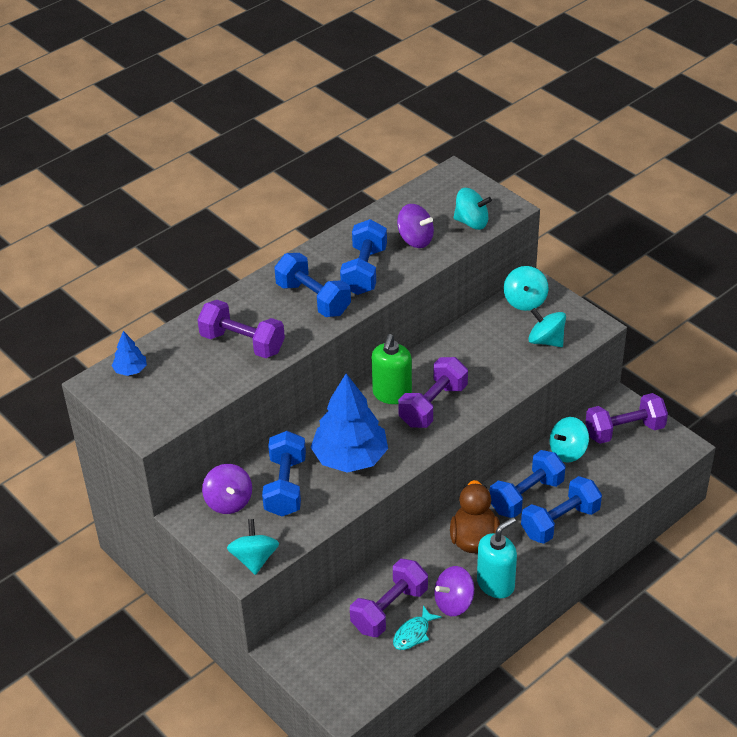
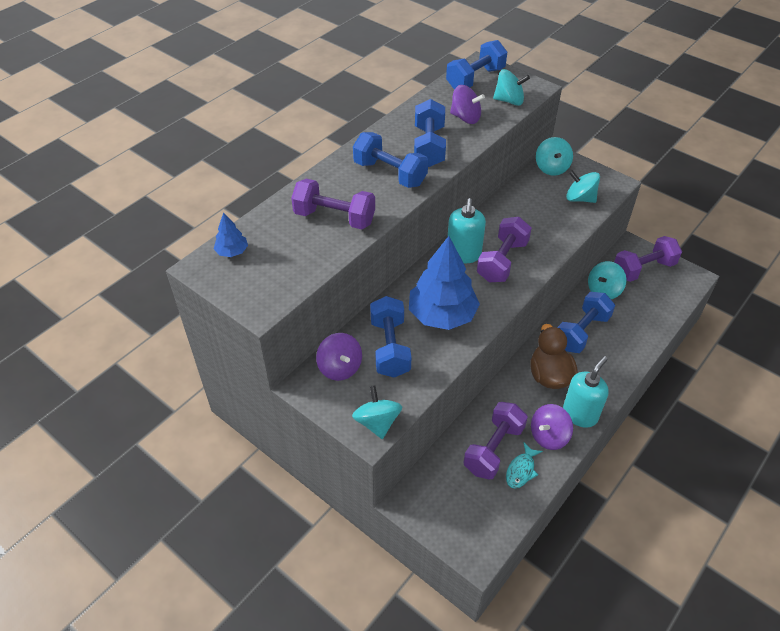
camera: 10 degrees left, 5 degrees up
green soap dispenser [371,334,412,404] -> turquoise soap dispenser [447,198,486,263]
blue dumbbell [521,476,602,544] -> blue dumbbell moved to [446,40,507,90]

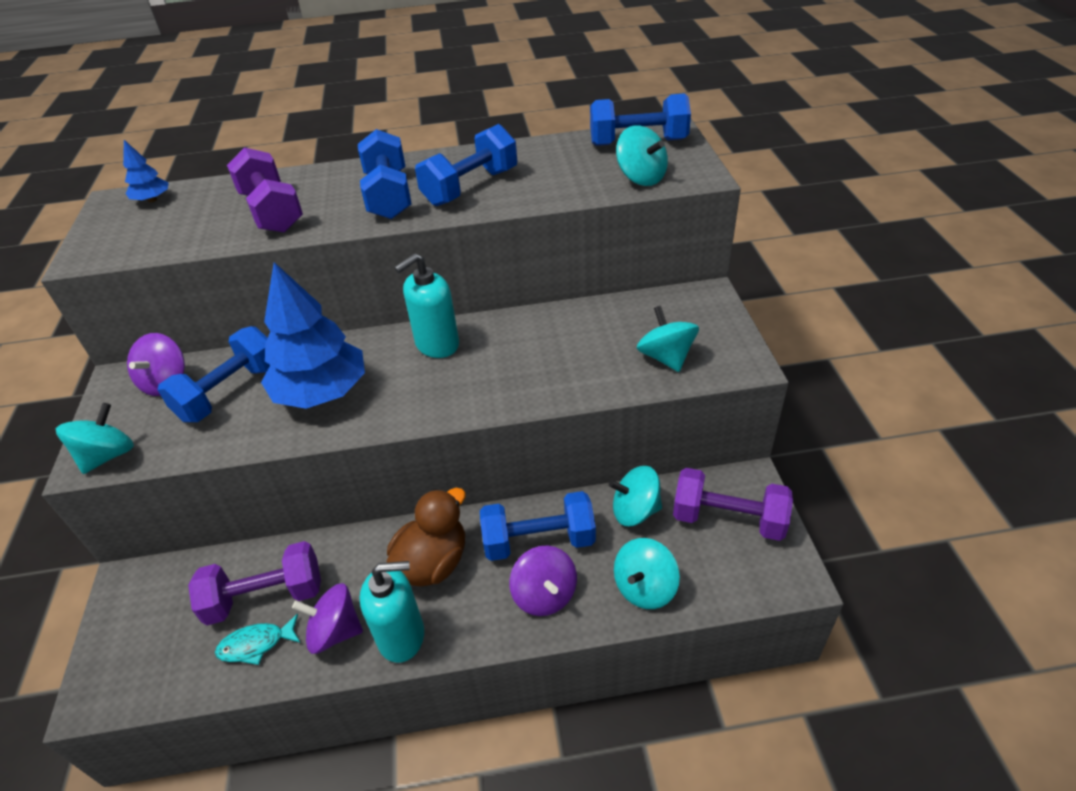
camera: 45 degrees right, 5 degrees down
purple spinning top [450,85,485,124] -> purple spinning top moved to [510,545,577,616]
purple dumbbell [477,217,532,282] -> none
turquoise spinning top [536,137,573,176] -> turquoise spinning top moved to [614,538,680,609]

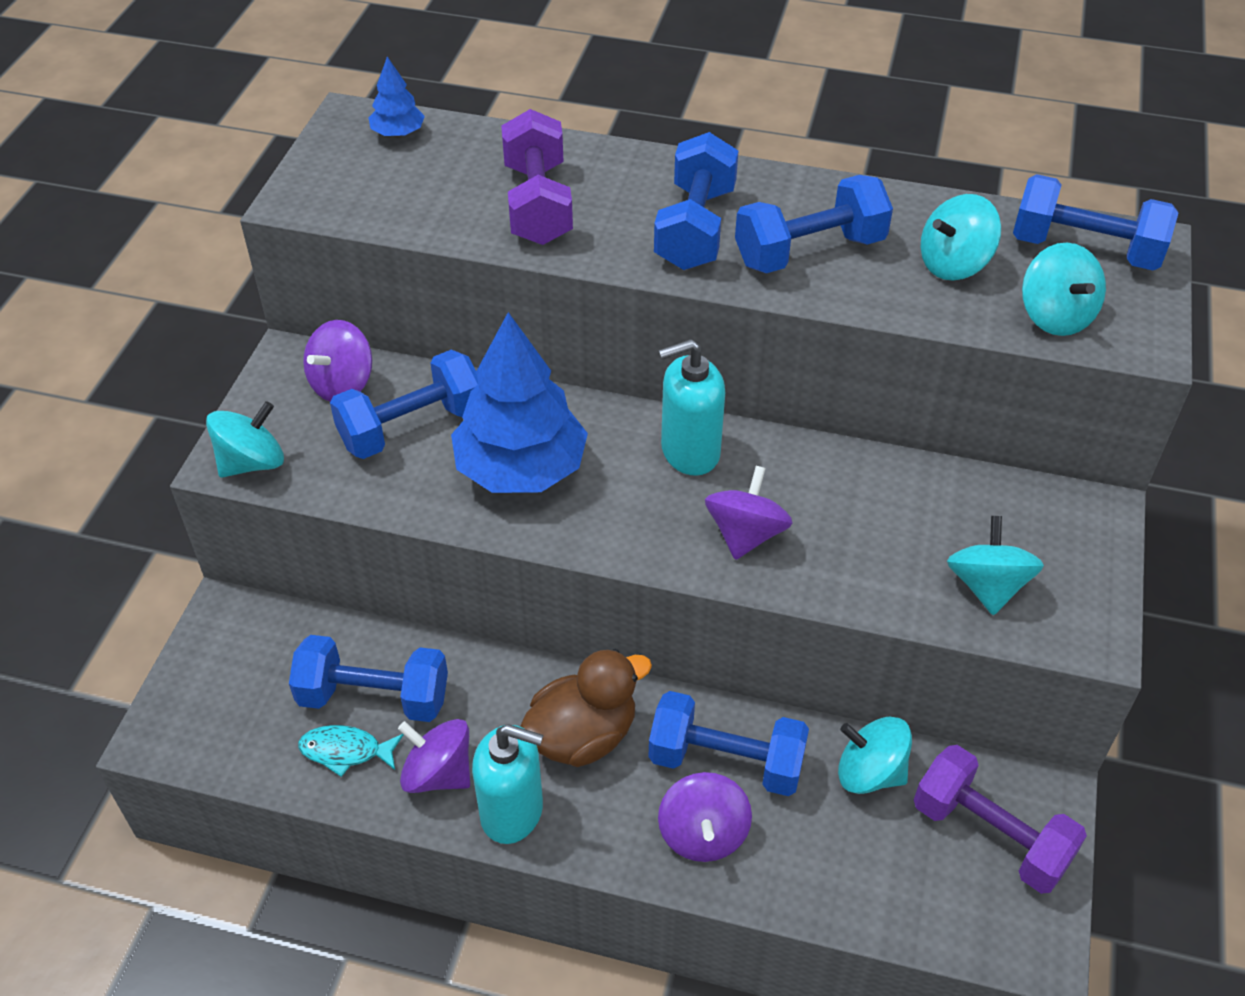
camera: 20 degrees right, 5 degrees up
purple dumbbell [188,541,321,625] -> blue dumbbell [289,635,448,722]
turquoise spinning top [614,538,680,609] -> turquoise spinning top moved to [921,194,1001,281]
none -> purple spinning top [705,466,793,560]

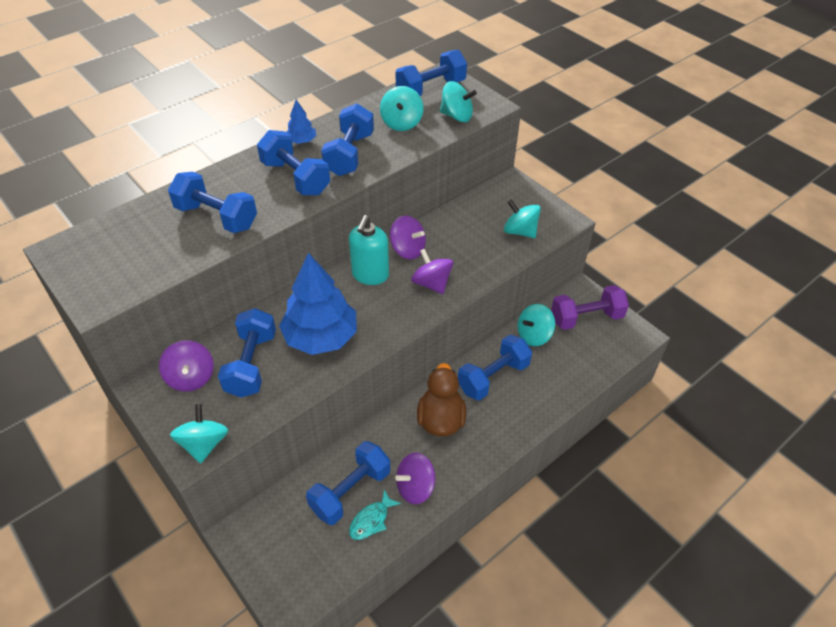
camera: 55 degrees left, 0 degrees up
blue tree [369,57,425,137] -> blue tree moved to [286,100,316,144]
turquoise soap dispenser [472,724,543,844] -> none
purple dumbbell [501,109,573,245] -> blue dumbbell [168,171,257,233]
purple spinning top [658,772,752,862] -> purple spinning top moved to [390,215,426,260]

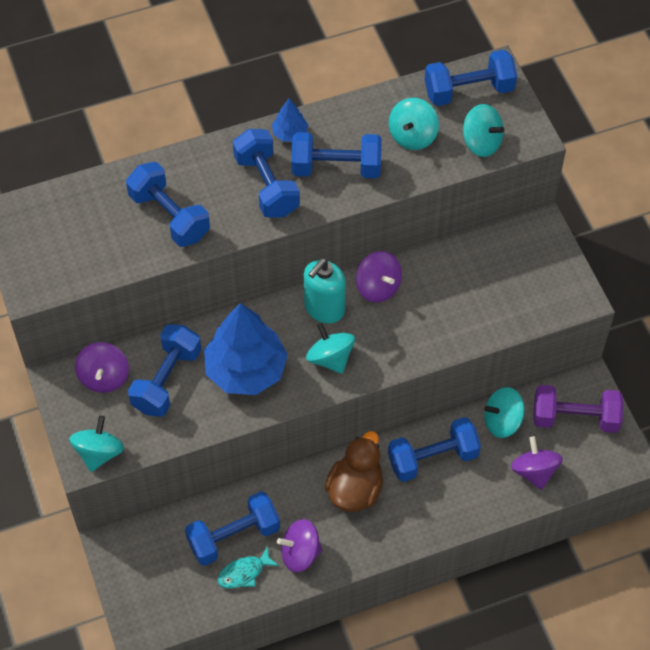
camera: 20 degrees right, 10 degrees up
blue dumbbell [321,104,374,176] -> blue dumbbell turned 60 degrees clockwise [291,132,382,178]
purple spinning top [411,249,453,294] -> purple spinning top moved to [511,436,563,490]
turquoise spinning top [504,200,541,238] -> turquoise spinning top moved to [306,323,355,374]

